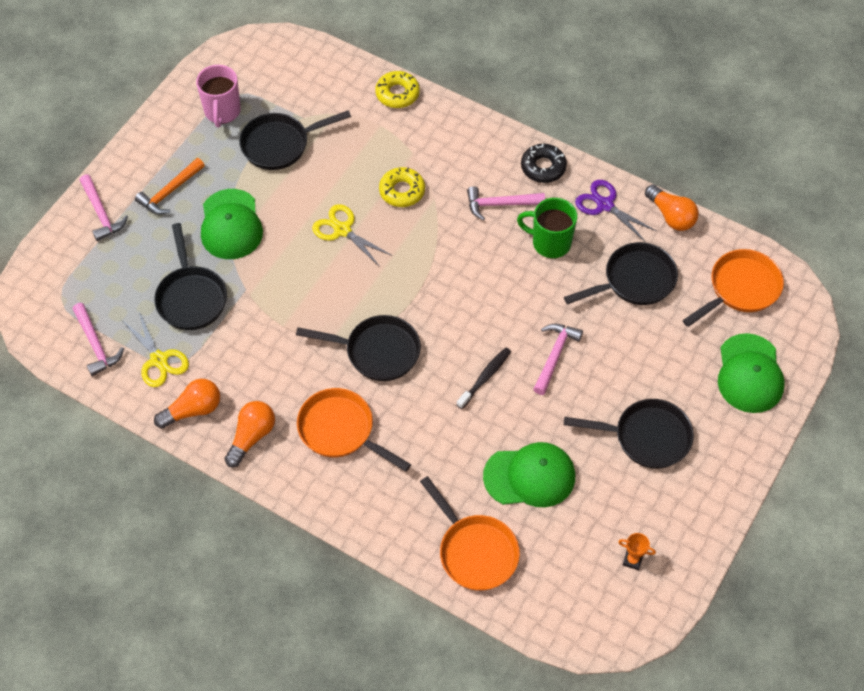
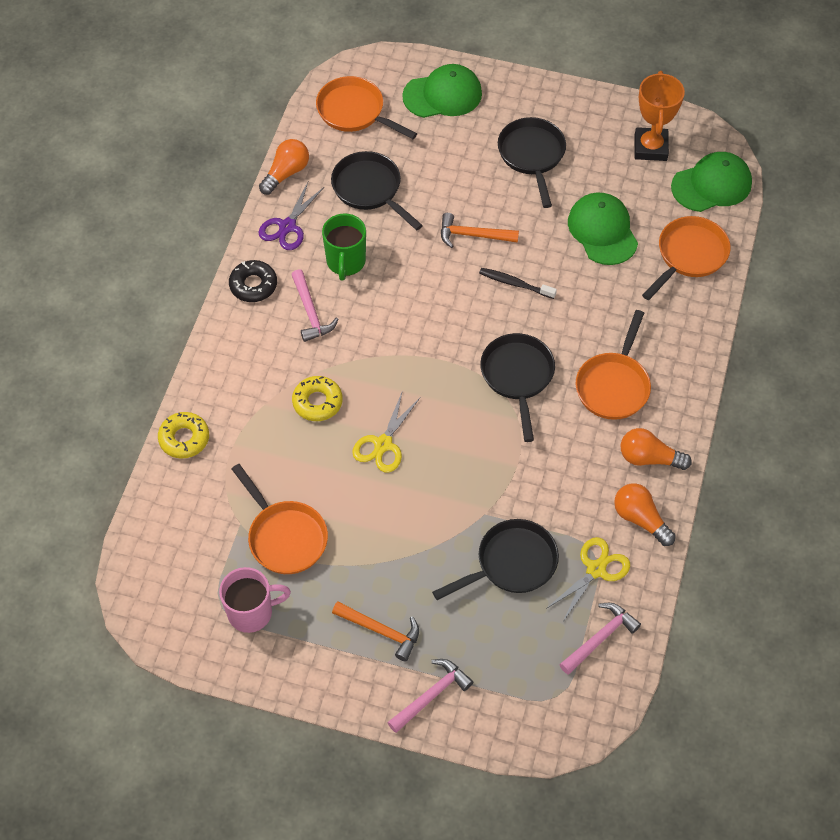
camera: 105 degrees left, 0 degrees up
green cap [201,189,263,259] -> green cap moved to [671,152,752,212]
black pan [239,110,351,170] -> orange pan [232,464,328,574]
pink hammer [533,324,583,395] -> orange hammer [441,213,519,248]
orange trophy [618,533,656,570] -> orange trophy [635,71,685,161], size x2.22

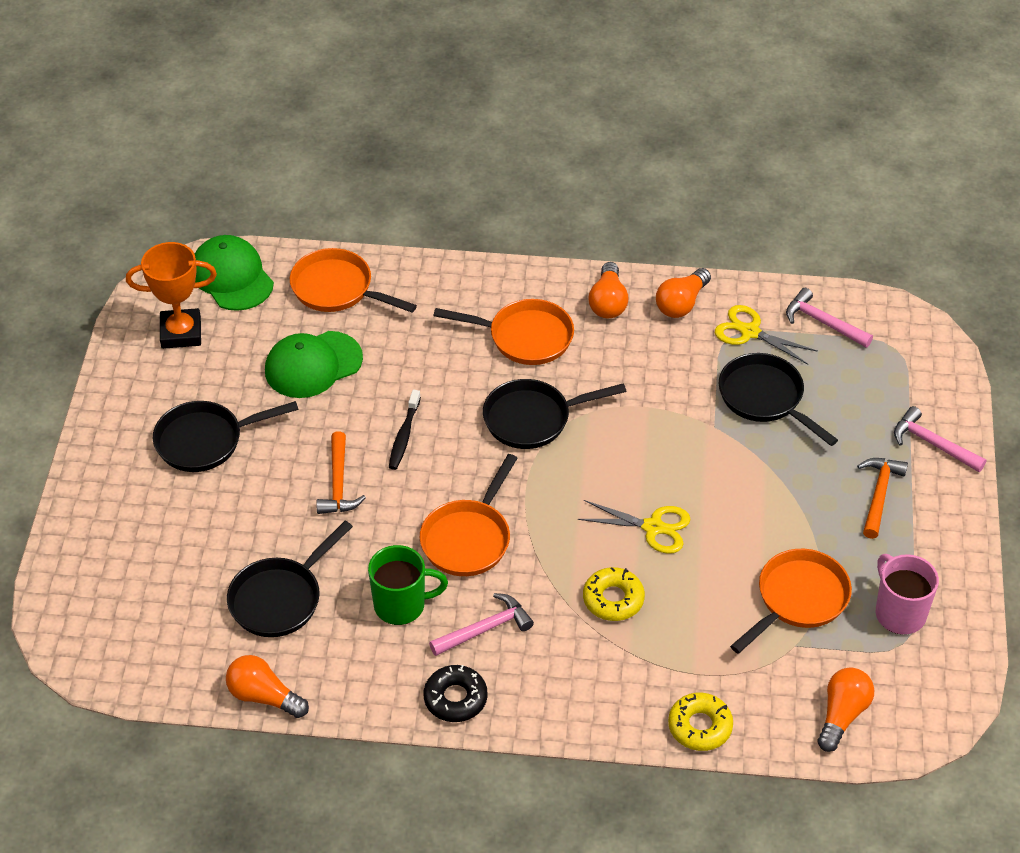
camera: 100 degrees left, 10 degrees down
purple scissors [258,182,324,250] -> none
orange pan [316,76,417,139] -> orange pan moved to [420,454,518,576]
green cap [402,64,482,118] -> none
none -> orange light bulb [818,668,874,752]

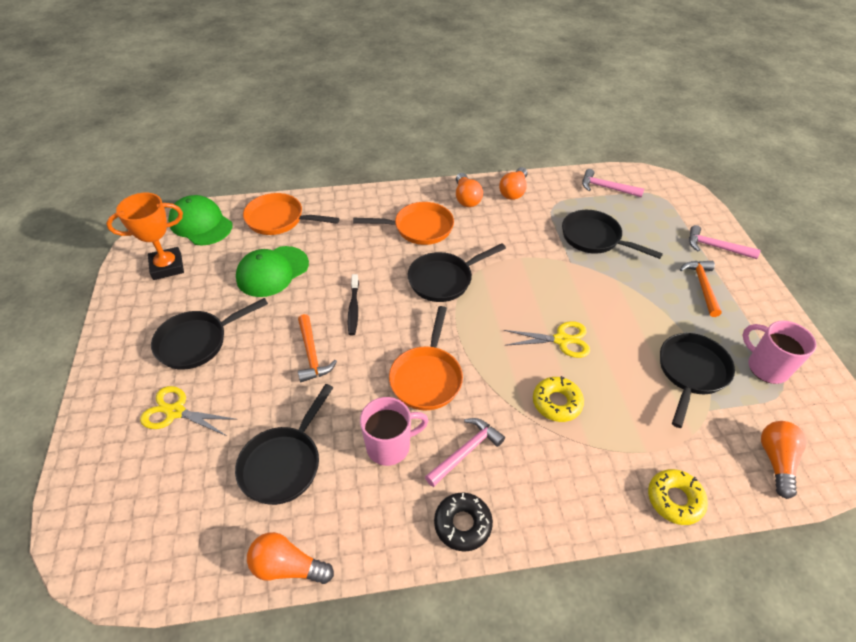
camera: 15 degrees left, 0 degrees up
green mug [368,545,448,625] -> pink mug [360,397,429,466]
yellow scissors [715,305,818,364] -> yellow scissors moved to [140,386,238,436]
orange pan [730,549,852,654] -> black pan [660,333,735,428]

